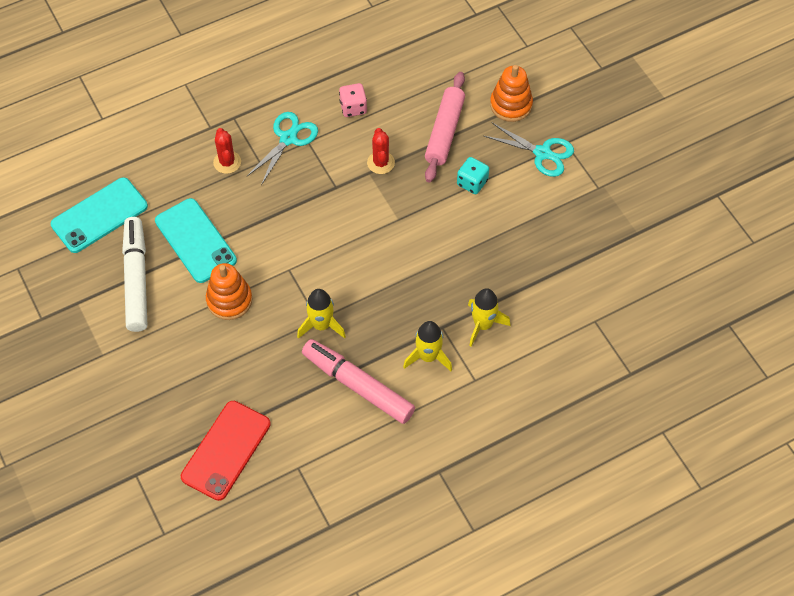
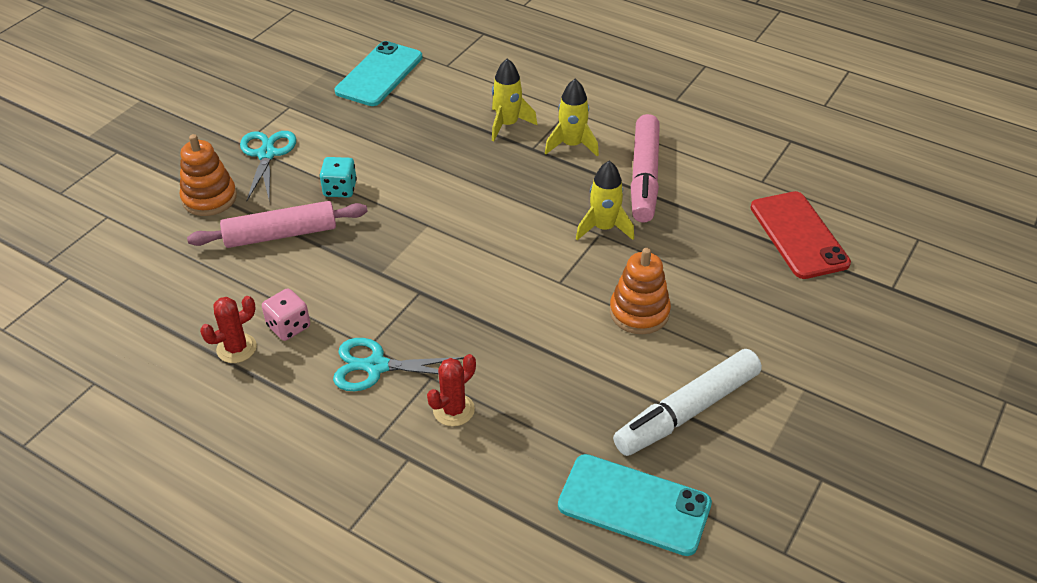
camera: 120 degrees left, 15 degrees down
turquoise phone [155,198,237,283] -> turquoise phone moved to [335,41,423,106]
red phone [181,401,271,501] -> red phone turned 75 degrees clockwise [750,191,851,279]
red cactus [367,128,395,174] -> red cactus moved to [200,296,257,363]

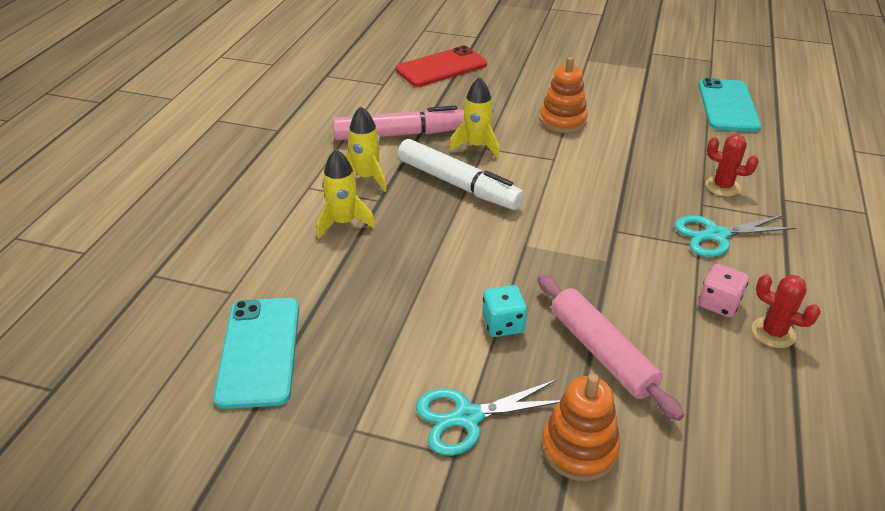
camera: 105 degrees left, 5 degrees down
turquoise scissors [333,338,464,391] -> turquoise scissors turned 90 degrees clockwise [675,215,797,257]
turquoise phone [335,41,423,106] -> turquoise phone turned 75 degrees clockwise [214,298,299,409]
white marker [613,349,762,456] -> white marker moved to [398,139,524,210]

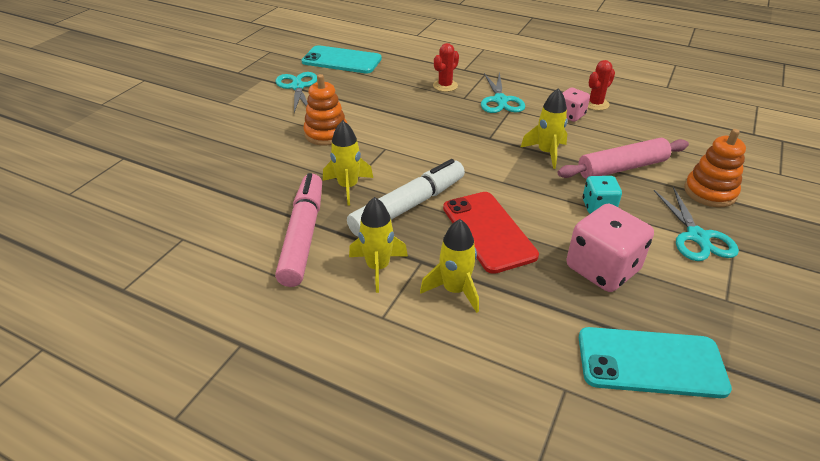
camera: 80 degrees left, 0 degrees up
red phone [396,46,487,87] -> red phone moved to [443,192,539,274]
none -> turquoise scissors [276,72,317,113]
none -> yellow rocket [520,88,568,169]
none -> pink dice [567,203,654,292]

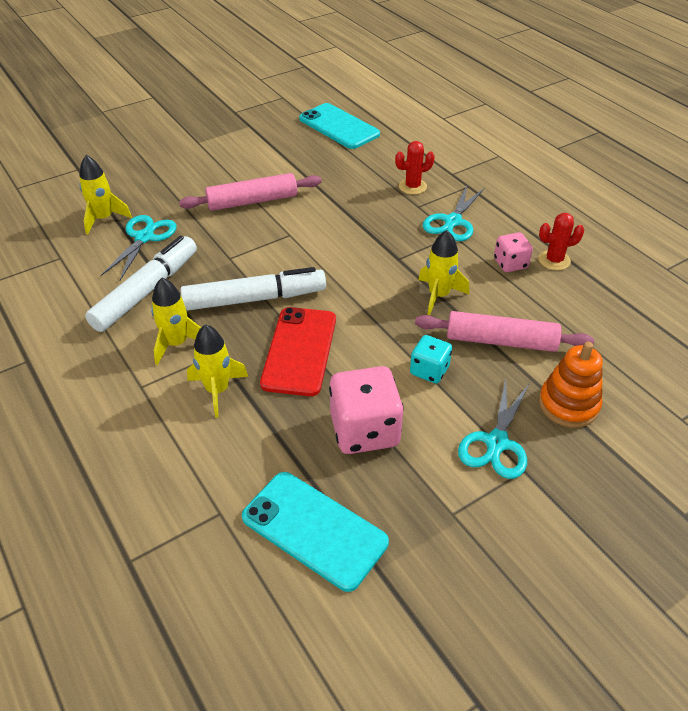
camera: 30 degrees right, 5 degrees up
pink marker [275,173,322,287] -> white marker [85,236,197,332]
turquoise scissors [276,72,317,113] -> turquoise scissors moved to [101,215,177,280]
orange stacking toy [303,74,347,145] -> pink rolling pin [179,173,322,211]
yellow rocket [323,120,373,205] -> yellow rocket moved to [79,155,132,234]

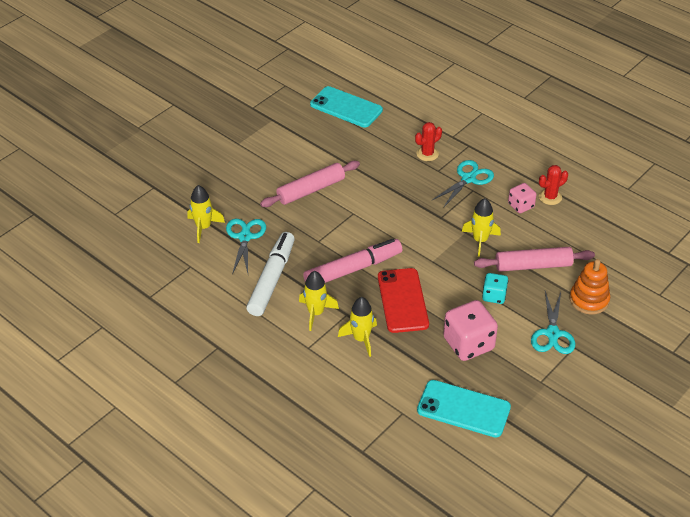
camera: 15 degrees left, 0 degrees up
white marker [180,267,326,311] -> pink marker [303,239,402,283]
turquoise scissors [423,186,485,241] -> turquoise scissors turned 150 degrees counterclockwise [431,160,494,208]

